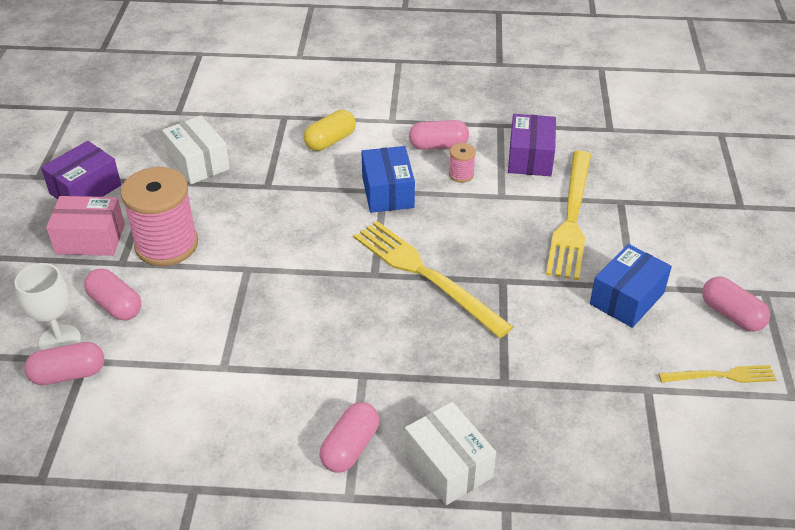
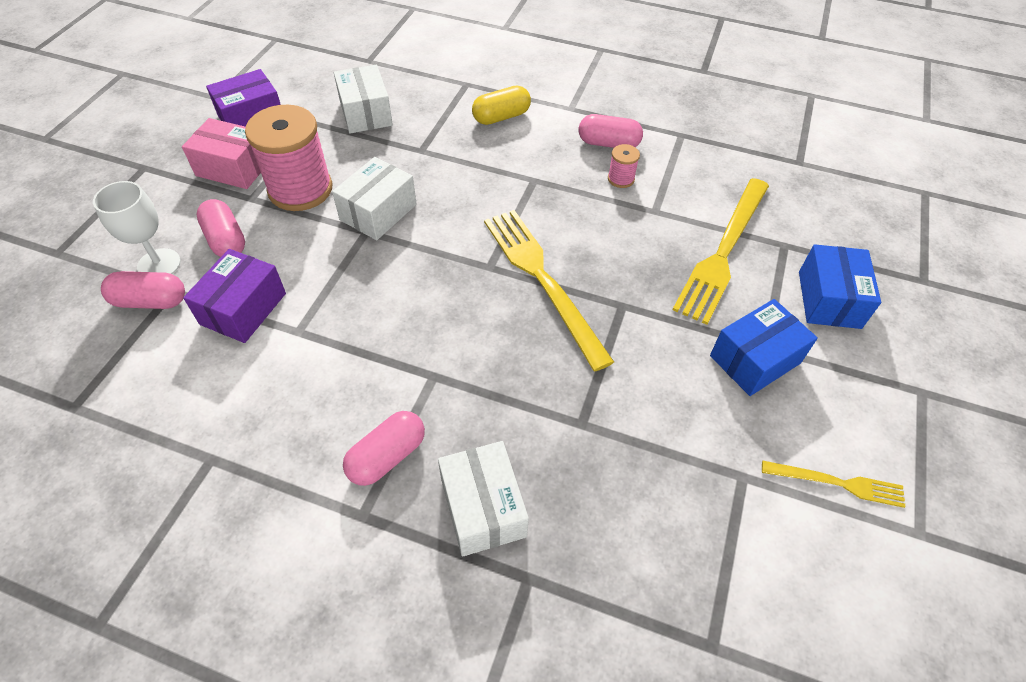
camera: 15 degrees right, 10 degrees up
blue box [361,146,415,213] -> blue box moved to [799,244,881,329]
purple box [508,114,556,176] -> purple box moved to [183,249,286,343]
pink capsule [702,276,770,332] -> none
none -> white box [332,157,417,240]

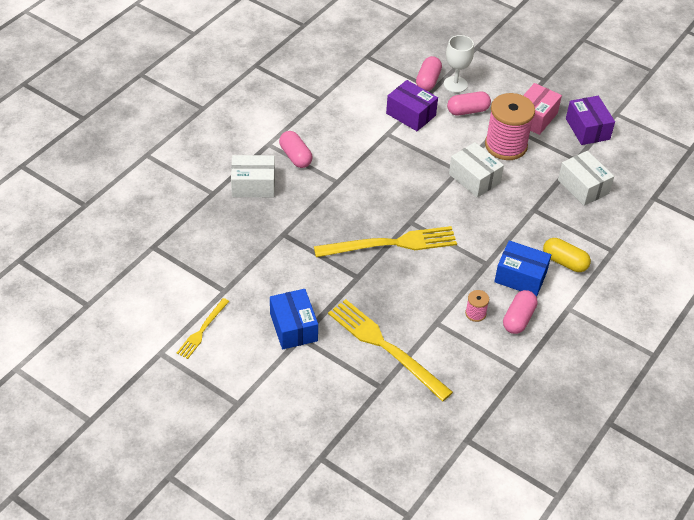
camera: 105 degrees right, 5 degrees down
white box [334,65,393,133] -> white box turned 60 degrees clockwise [558,151,614,206]
yellow capsule [472,86,531,125] -> yellow capsule turned 45 degrees counterclockwise [543,238,591,272]
blue box [799,244,881,329] -> blue box moved to [494,240,551,297]

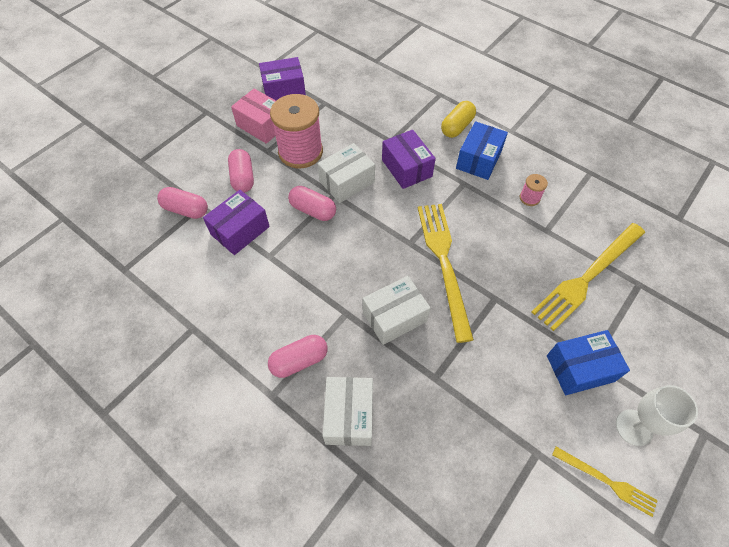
camera: 85 degrees left, 10 degrees up
white goblet [444,35,474,93] -> white goblet moved to [616,385,698,446]
pink capsule [503,290,537,334] -> pink capsule moved to [288,186,336,221]
white box [558,151,614,206] -> white box moved to [363,276,430,345]
none -> purple box [382,130,436,189]

